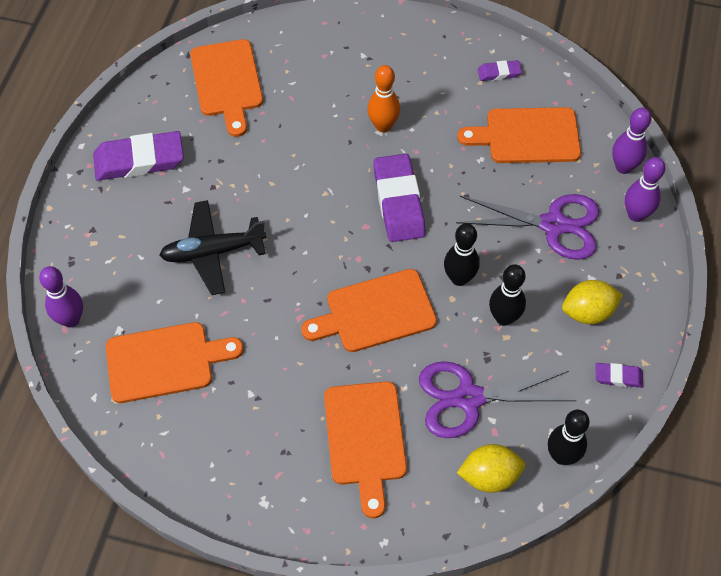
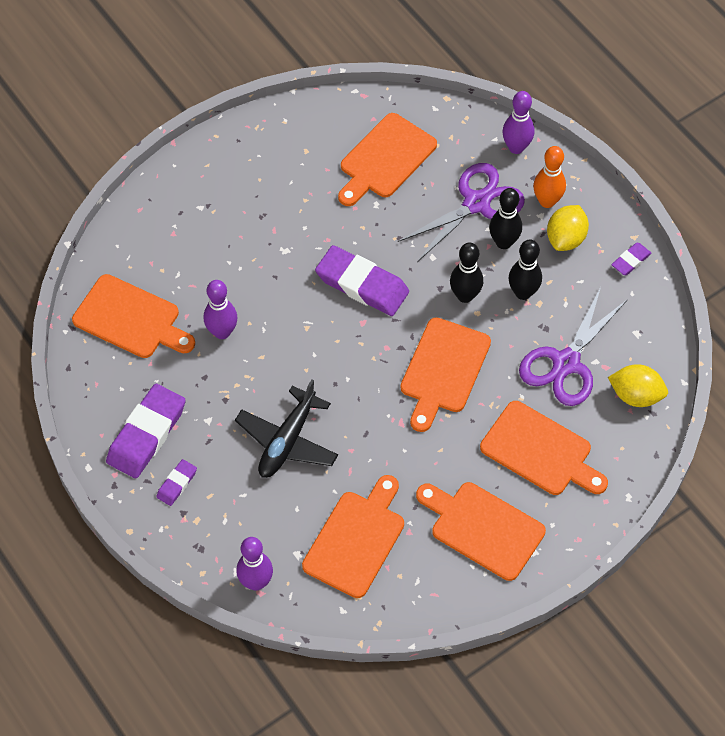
camera: 50 degrees left, 0 degrees up
orange bowling pin [367,65,400,132] -> orange bowling pin moved to [533,146,566,208]
yellow lemon [457,444,525,493] -> yellow lemon turned 75 degrees clockwise [608,364,668,407]
purple eraser [478,60,522,81] -> purple eraser moved to [156,459,197,506]
black bowling pin [548,410,590,465] -> black bowling pin moved to [489,188,522,249]
purple bowling pin [612,108,652,174] -> purple bowling pin moved to [204,280,238,339]
none -> orange cutting board [416,482,546,581]

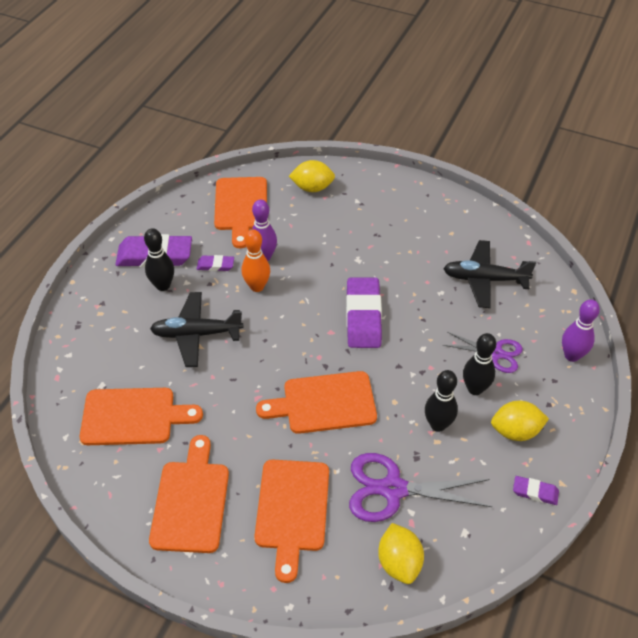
camera: 60 degrees right, 10 degrees down
purple eraser [156,459,197,506] -> purple eraser moved to [197,255,234,271]
purple bowling pin [236,537,273,591] -> none
orange cutting board [338,113,437,206] -> black plane [443,240,536,308]
purple scissors [398,163,525,262] -> purple scissors [443,332,523,373], size x0.62
black bowling pin [450,243,483,303] -> black bowling pin moved to [144,228,174,291]
orange bowling pin [533,146,566,208] -> orange bowling pin moved to [242,229,270,292]
none -> yellow lemon [289,160,335,192]

